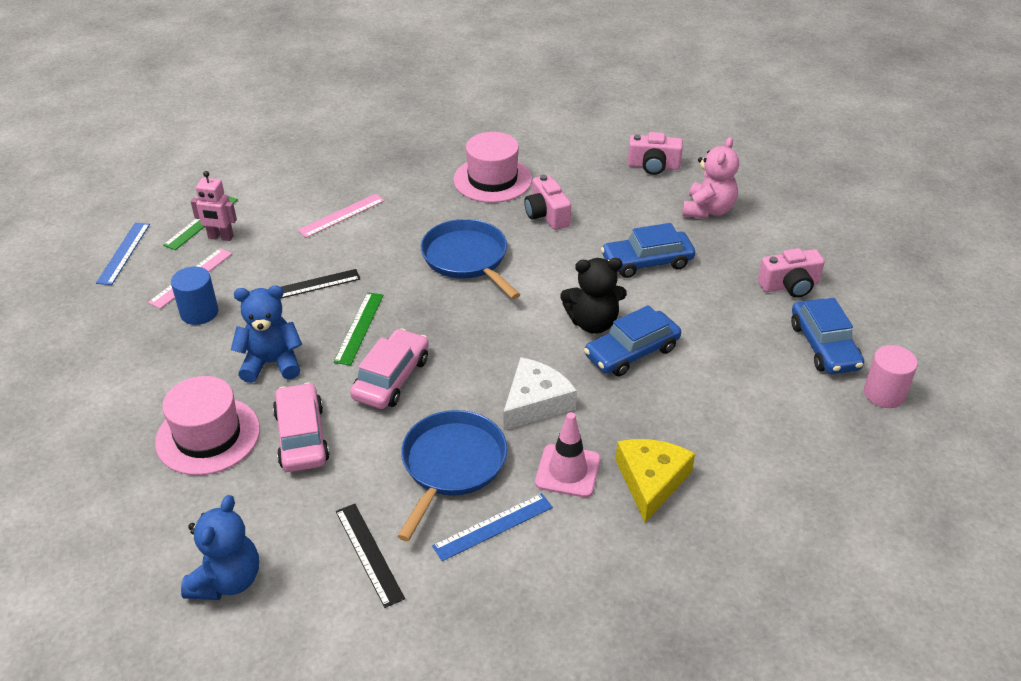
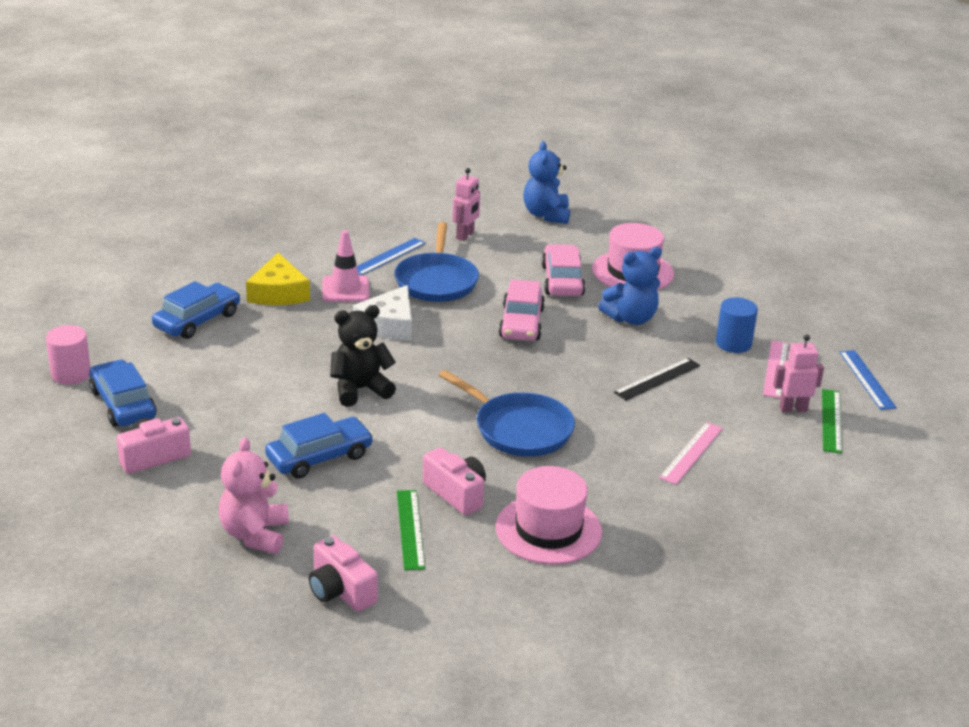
camera: 160 degrees right, 10 degrees down
pink car [273,382,330,472] -> pink car turned 150 degrees counterclockwise [541,244,585,296]
green ruler [334,292,384,366] -> green ruler moved to [397,490,425,570]
black ruler [336,504,405,608] -> pink robot [452,168,480,241]
blue car [584,305,681,376] -> blue car moved to [152,281,240,339]
pink camera [628,132,683,175] -> pink camera turned 120 degrees counterclockwise [309,535,378,612]

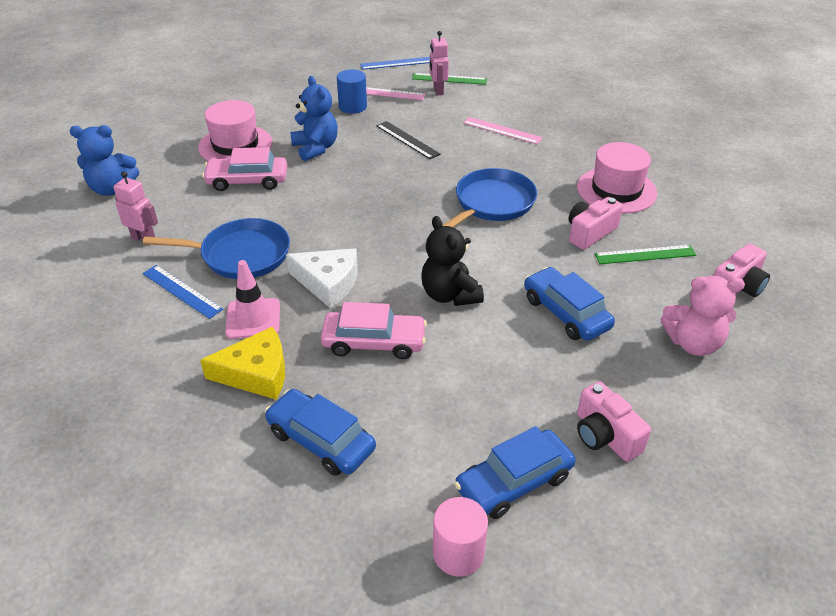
camera: 90 degrees left, 10 degrees up
pink car [499,279,545,341] -> pink car moved to [321,302,427,359]

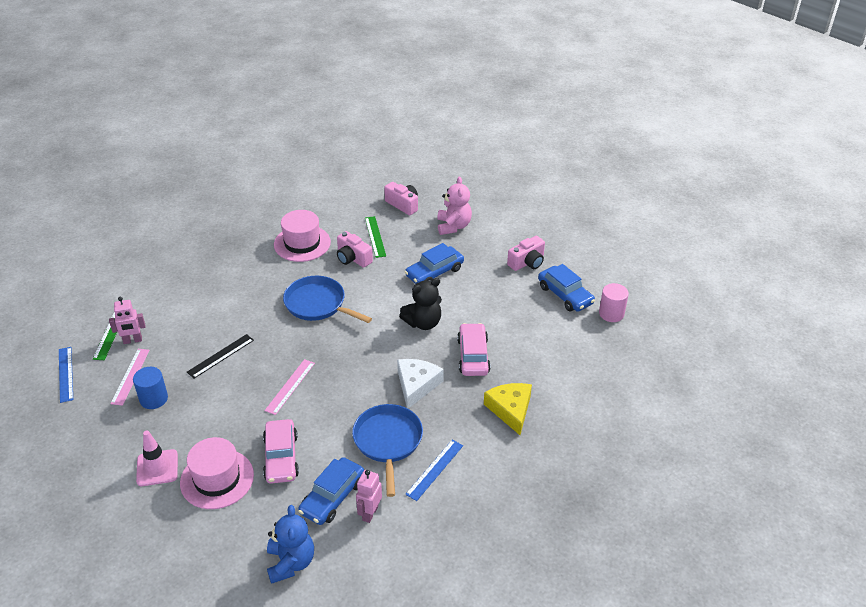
camera: 95 degrees left, 0 degrees up
pink traffic cone [225,260,280,339] -> pink traffic cone moved to [136,431,178,486]
blue car [265,389,376,476] -> blue car moved to [298,457,364,525]
blue teddy bear [290,76,338,161] -> none
pink ruler [463,117,543,144] -> pink ruler moved to [264,359,315,415]

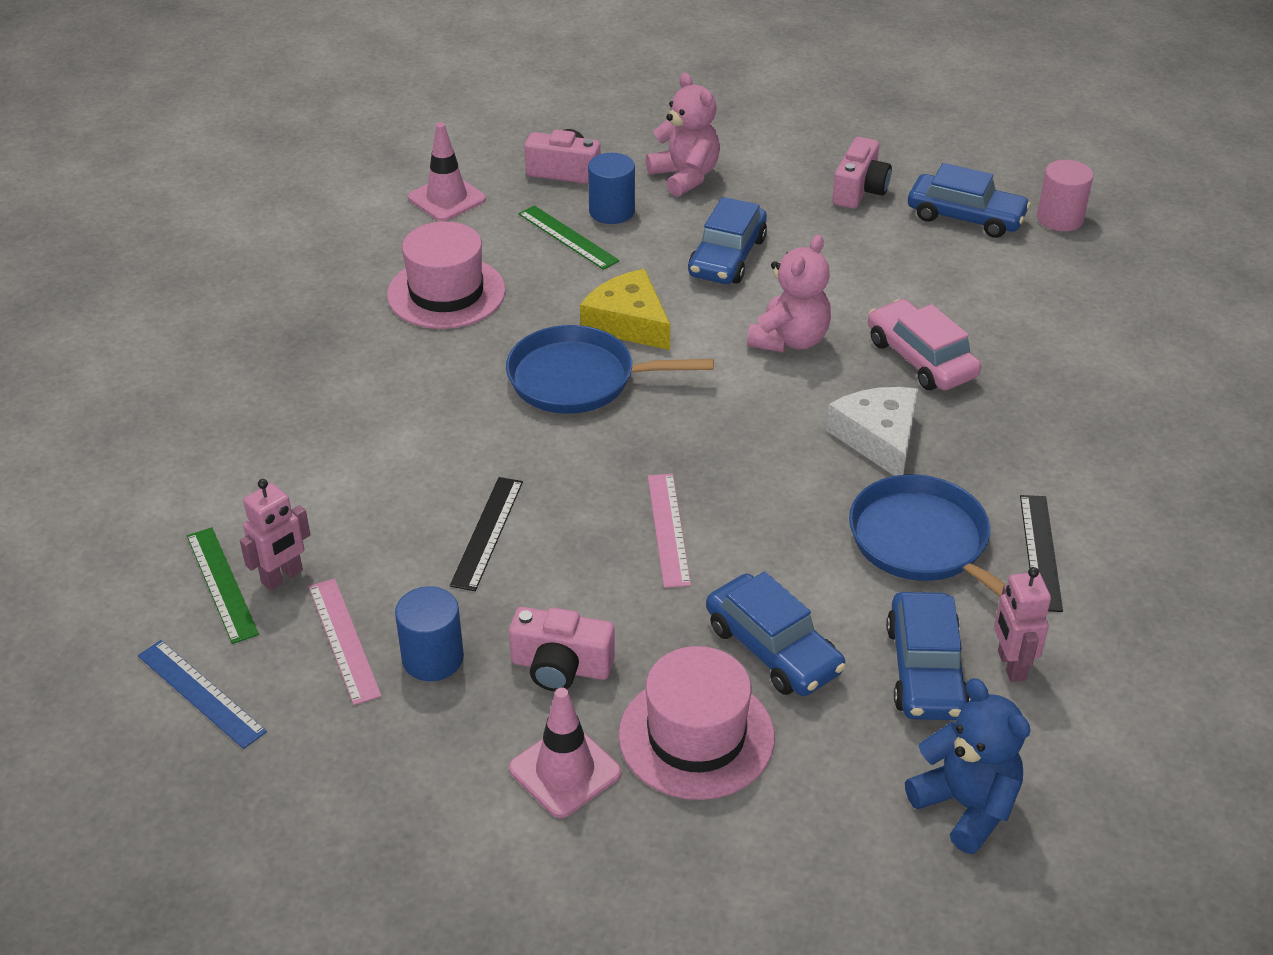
camera: 30 degrees left, 0 degrees up
pink car [263,419,299,484] -> blue car [706,572,846,696]
pink camera [337,231,373,268] -> pink camera moved to [509,607,615,691]
black teddy bear [399,278,442,330] -> pink teddy bear [747,235,831,353]
blue ruler [405,440,463,501] -> black ruler [1020,495,1063,612]
yellow cheese [484,383,532,435] -> yellow cheese moved to [580,269,670,350]
none -> pink traffic cone [408,123,486,221]
none -> blue cylinder [588,153,635,224]

